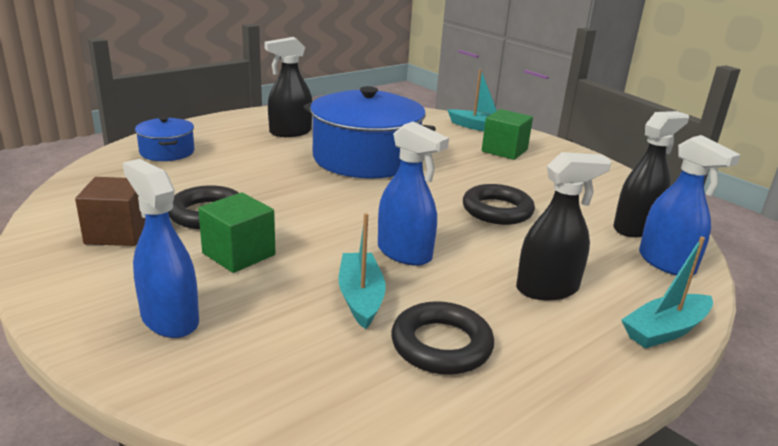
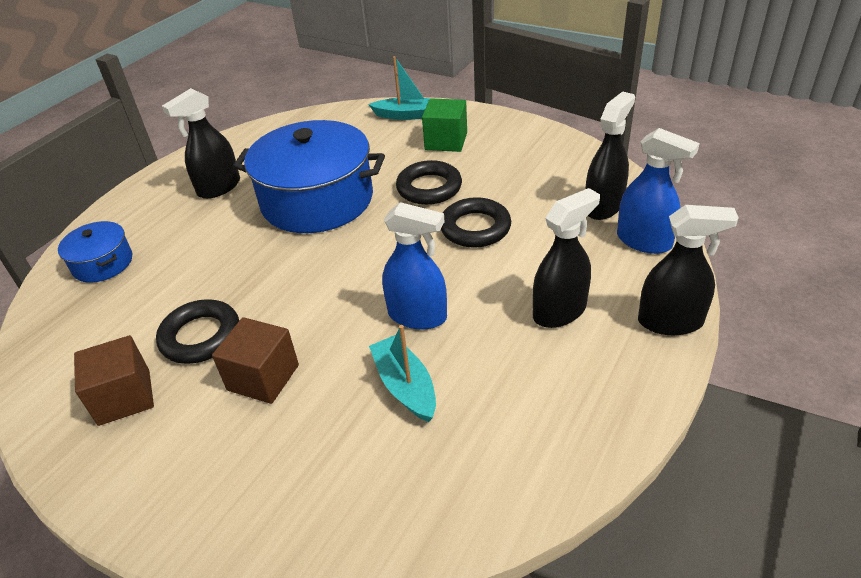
camera: 15 degrees left, 15 degrees up
blue spray bottle [123,159,199,338] -> none
green cube [198,192,275,273] -> brown cube [212,317,299,404]
black ring [391,301,494,375] -> black ring moved to [396,160,462,205]
turquoise boat [621,237,713,349] -> black spray bottle [638,205,739,335]

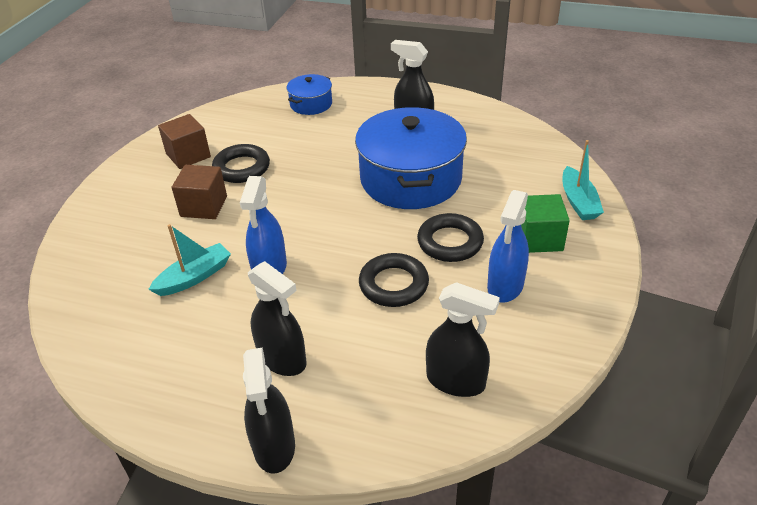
camera: 75 degrees right, 0 degrees up
blue spray bottle [617,128,700,254] -> blue spray bottle moved to [487,190,529,303]

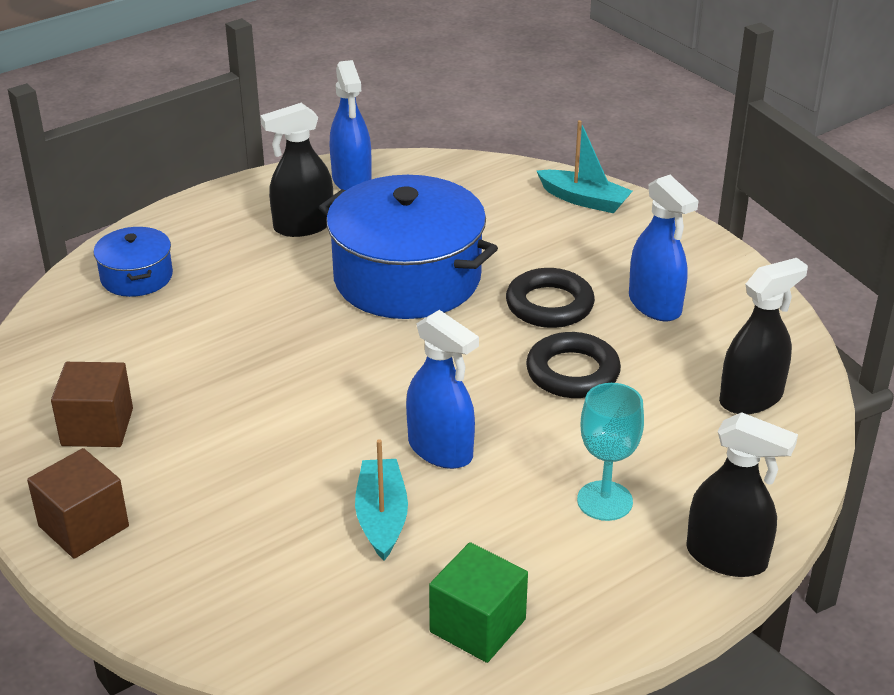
camera: 55 degrees left, 5 degrees down
brown cube [172,165,227,219] -> brown cube moved to [27,448,129,559]
black ring [212,144,270,183] -> none
black spray bottle [248,261,306,376] -> turquoise goblet [577,383,644,521]
green cube [521,194,570,253] -> green cube moved to [429,542,528,663]
none -> blue spray bottle [330,60,372,190]

